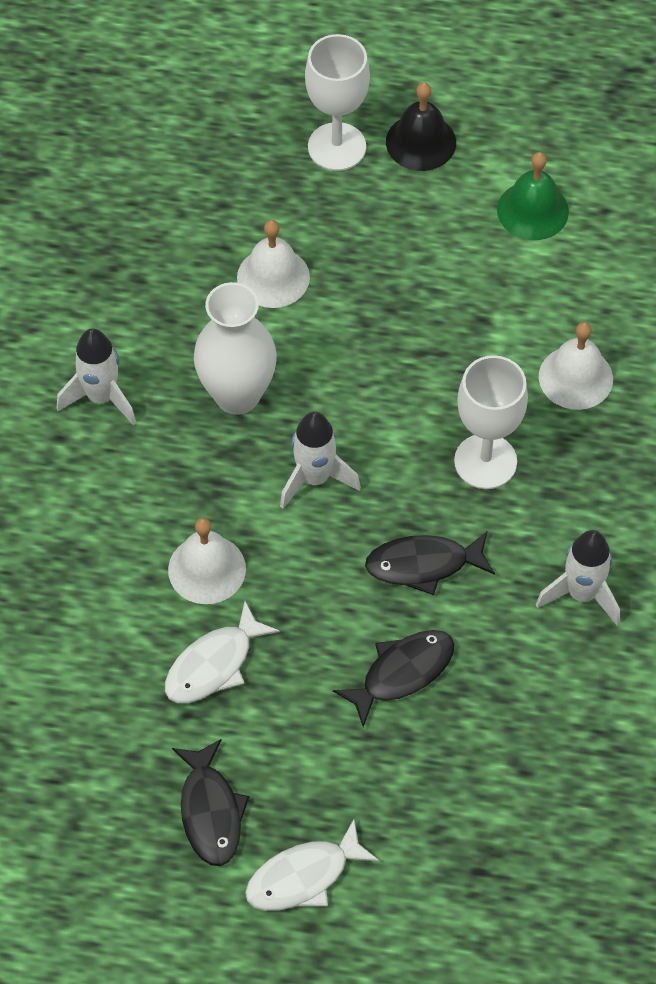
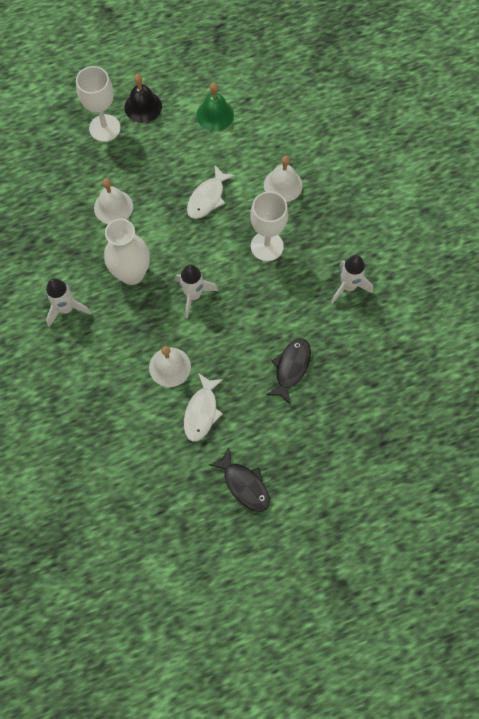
camera: 30 degrees left, 10 degrees up
white fish [245,819,379,911] -> white fish moved to [187,165,235,219]
black fish [365,532,495,595] -> none

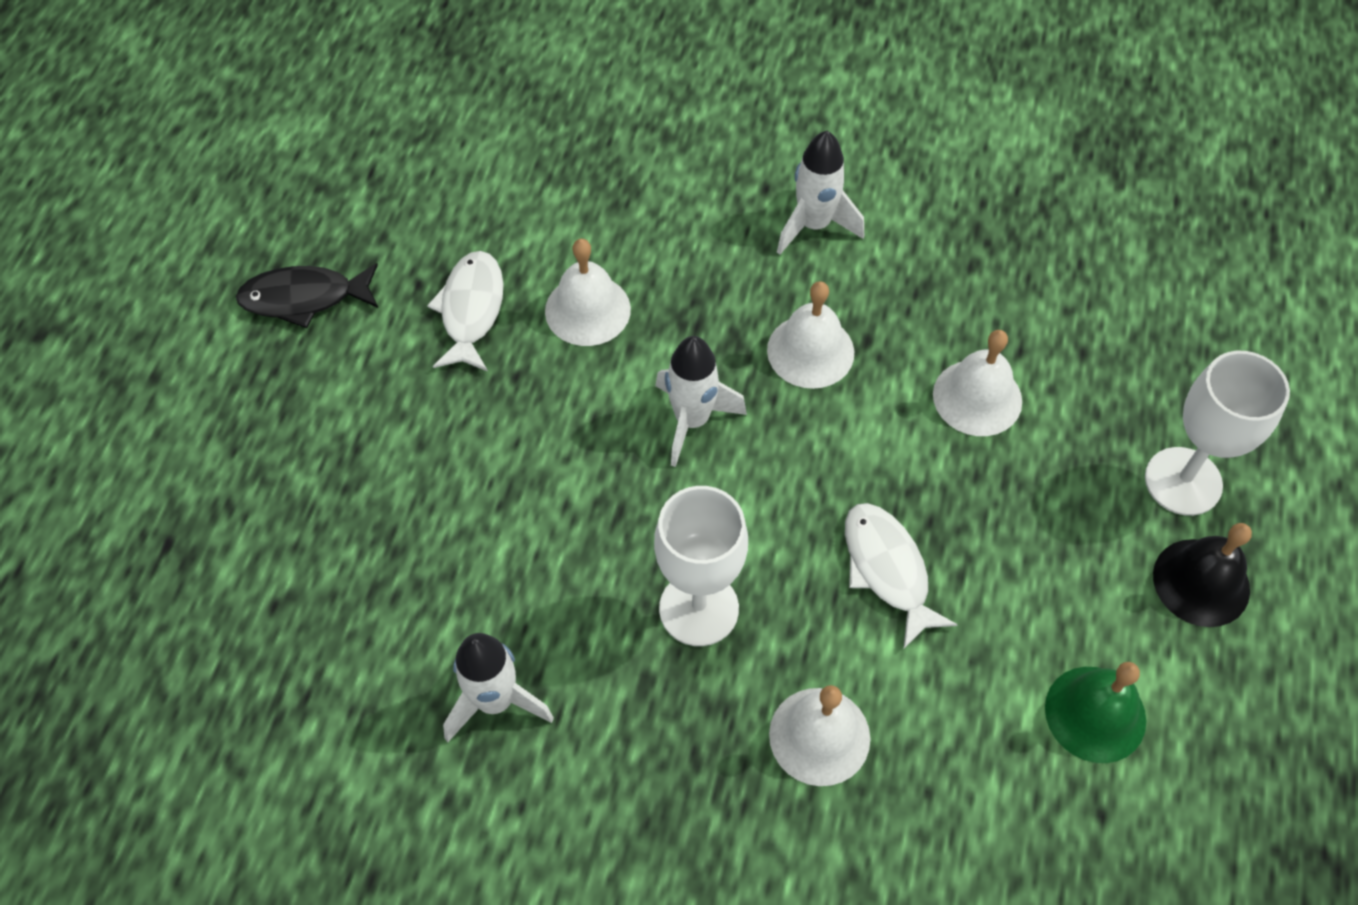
camera: 125 degrees right, 10 degrees down
white vase [104,219,150,285] -> white bell [767,281,854,389]
white fish [184,373,224,442] -> white fish turned 45 degrees clockwise [427,251,503,371]
black fish [266,338,311,405] -> none

